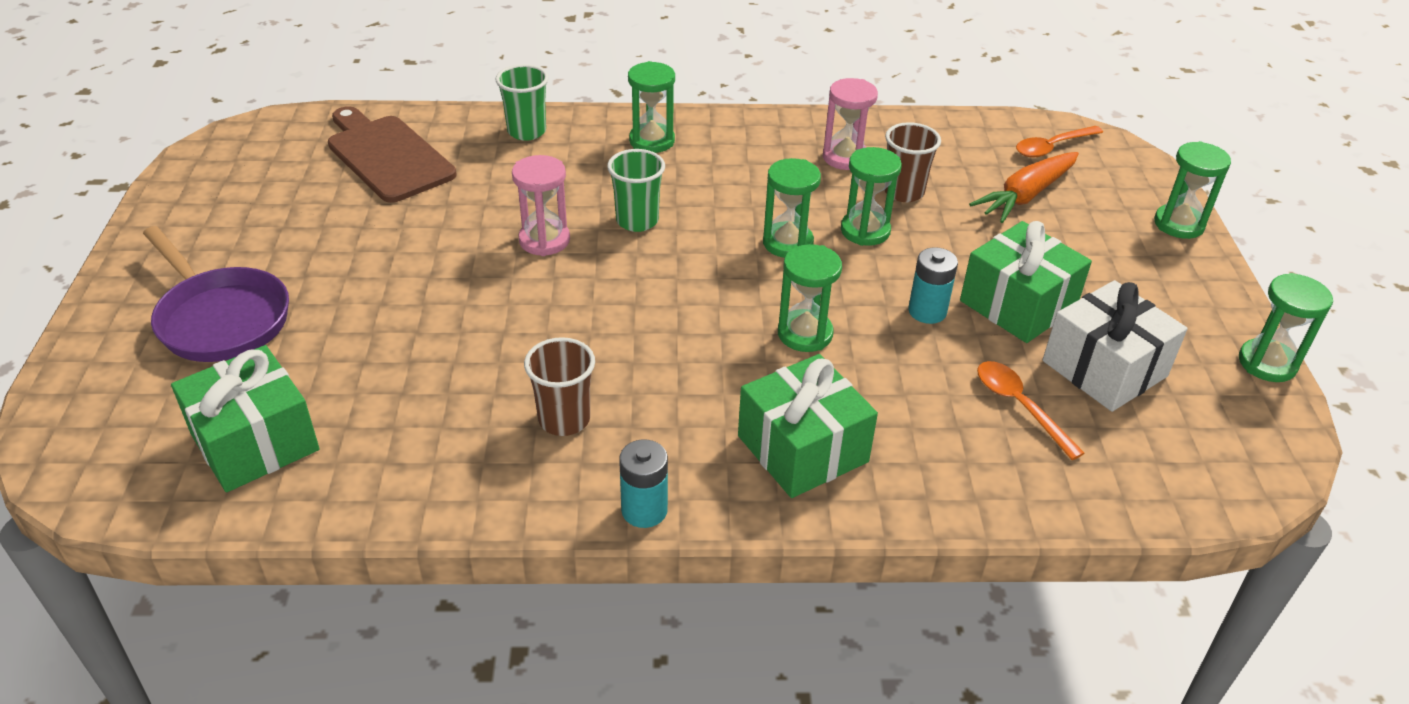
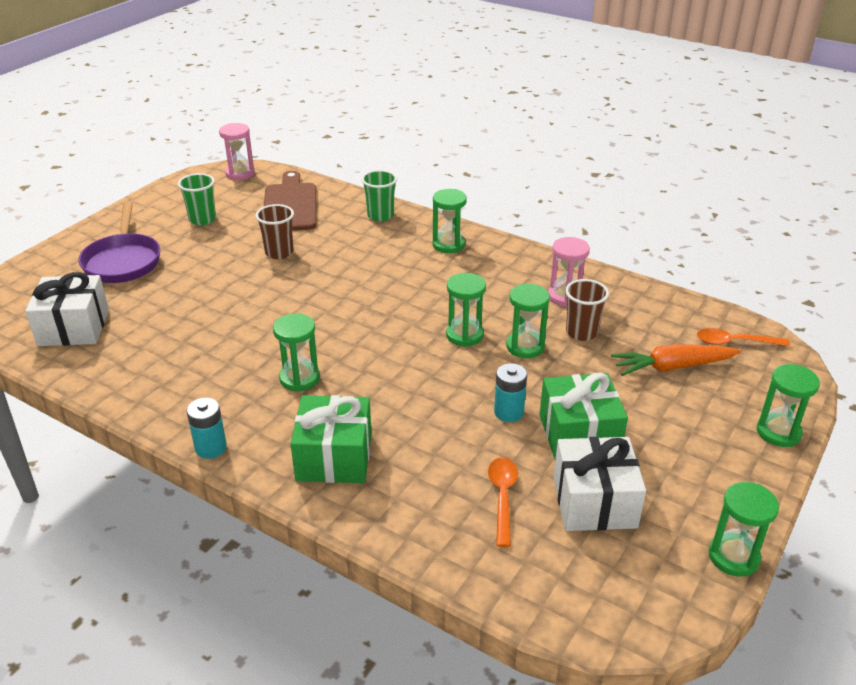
camera: 35 degrees right, 5 degrees down
green gift [171,345,320,492] -> white gift [25,272,109,346]
pink hourglass [512,155,570,256] -> pink hourglass moved to [219,123,255,180]
brown cup [524,337,595,436] -> brown cup moved to [255,204,294,259]
green cup [607,149,665,232] -> green cup moved to [178,173,216,225]
green hourglass [778,244,842,352] -> green hourglass moved to [273,313,320,392]

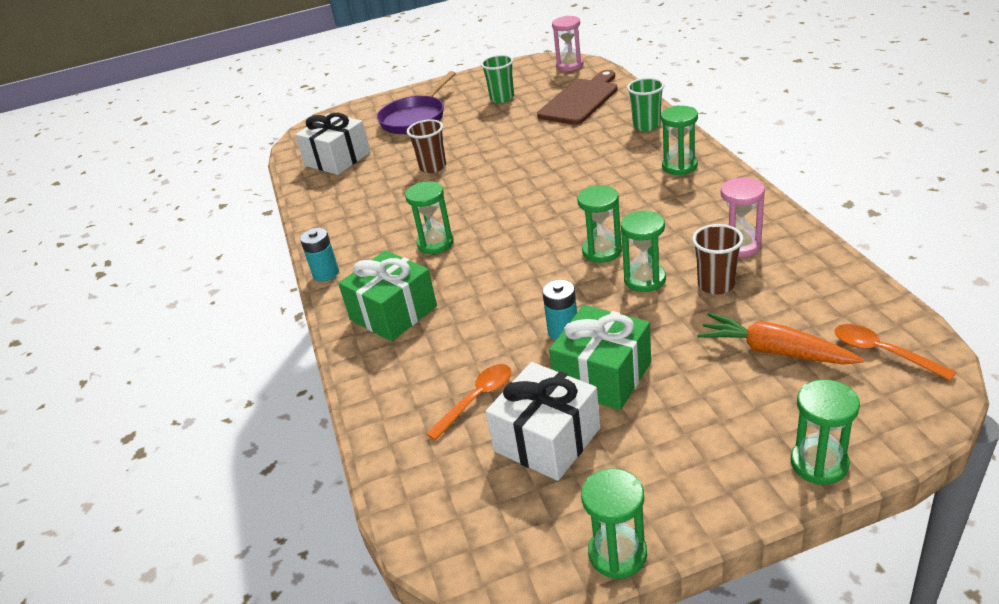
camera: 45 degrees right, 0 degrees up
brown cup [255,204,294,259] -> brown cup moved to [407,119,446,173]

